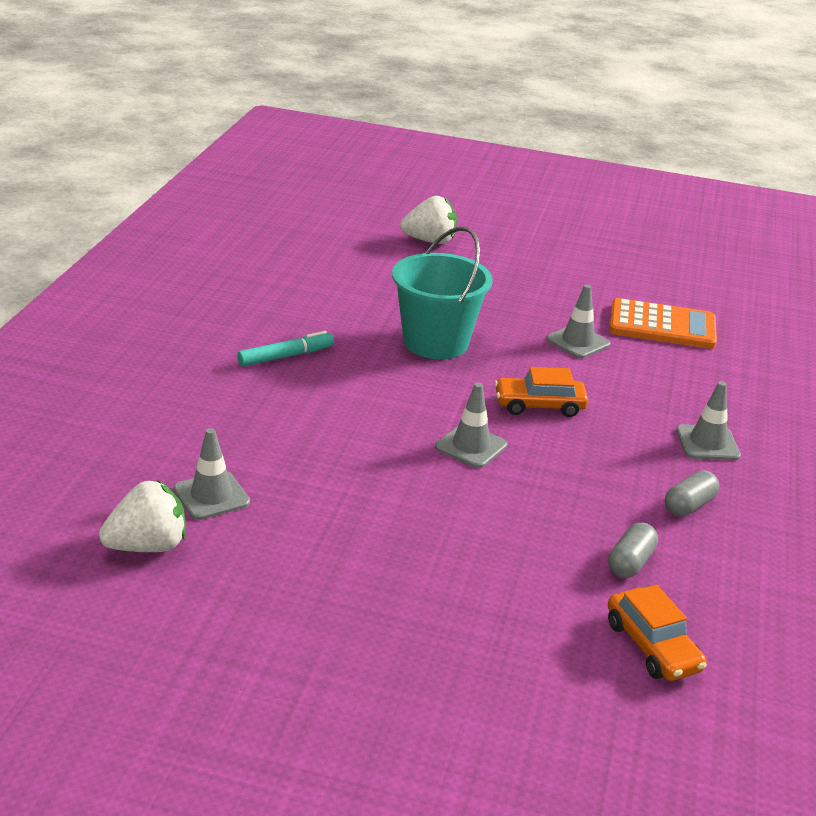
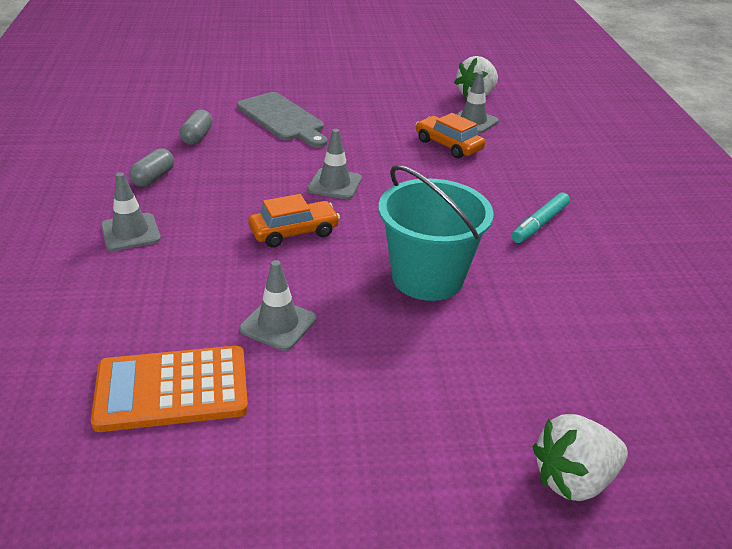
camera: 160 degrees right, 5 degrees up
orange car [608,585,707,681] -> orange car moved to [416,113,485,159]
none -> grey cutting board [237,92,328,148]

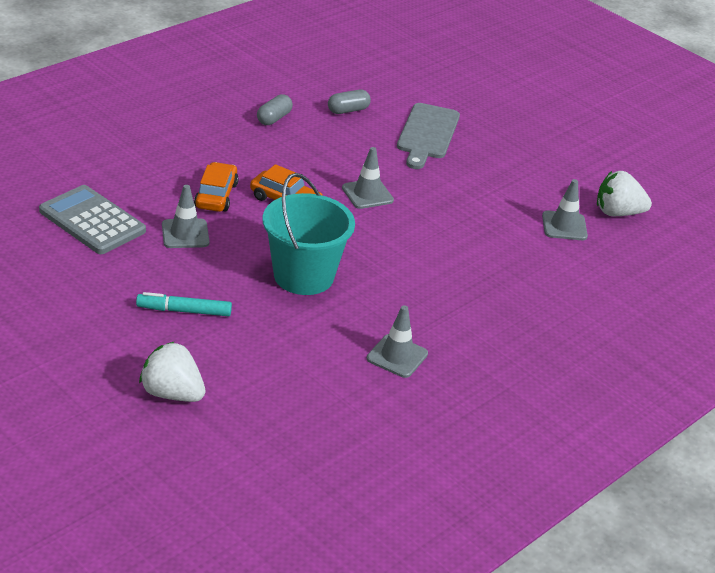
camera: 50 degrees right, 0 degrees up
orange calculator [91,346,248,432] -> grey calculator [39,185,146,254]
grey traffic cone [101,172,161,251] -> grey traffic cone moved to [367,305,428,378]
grey capsule [129,148,174,187] -> grey capsule turned 45 degrees counterclockwise [257,94,293,125]
orange car [416,113,485,159] -> orange car moved to [194,162,239,212]
turquoise marker [511,192,570,243] -> turquoise marker moved to [136,292,232,316]

